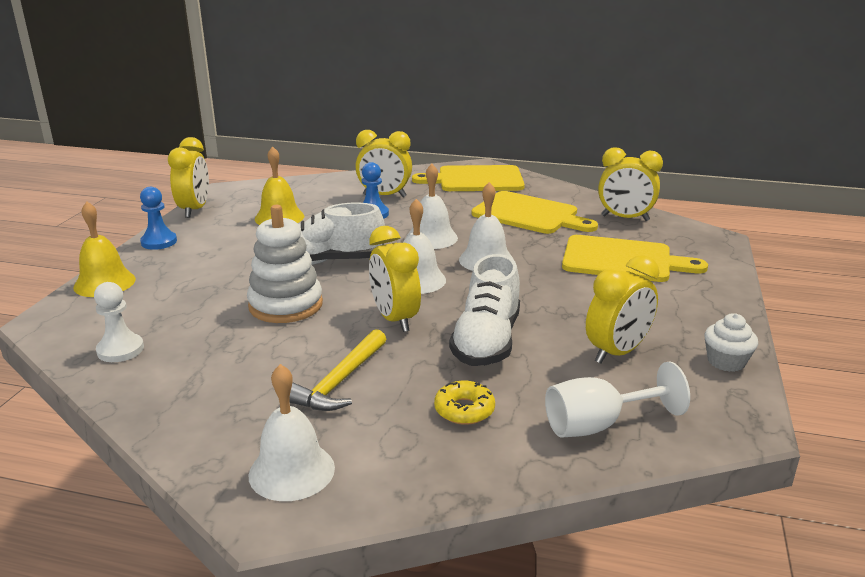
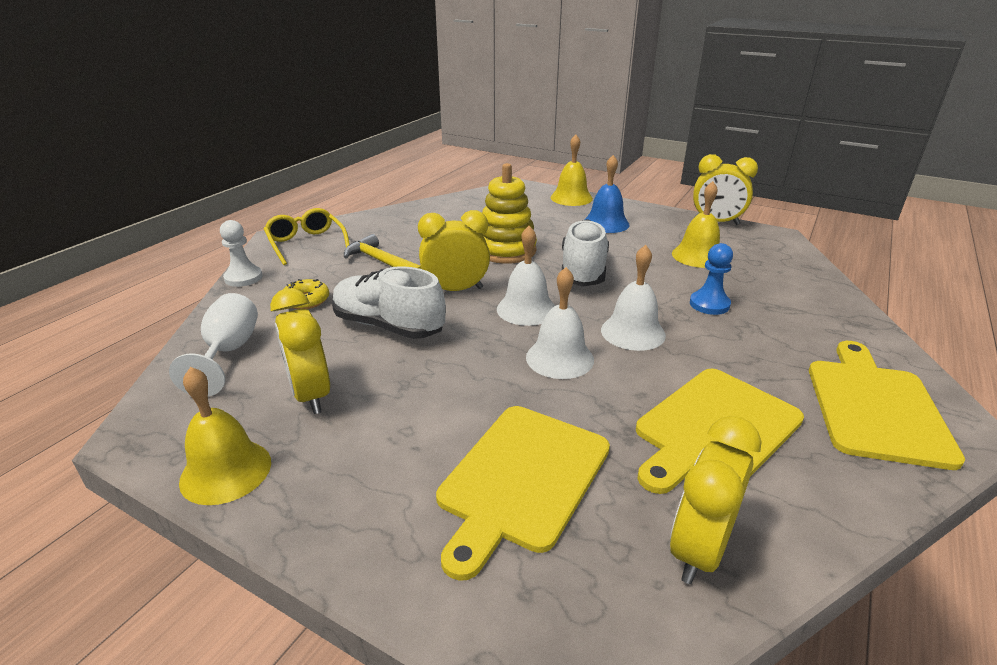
camera: 105 degrees right, 5 degrees up
white pawn [94,282,144,362] -> white pawn moved to [220,220,263,287]
blue pawn [140,187,177,250] -> none
white stacking toy [247,205,323,323] -> yellow stacking toy [482,163,537,264]
white bell [249,364,335,501] -> yellow glasses [264,208,350,265]
yellow clock [355,130,412,197] -> none
white cupcake [704,313,758,372] -> yellow bell [179,367,271,505]
none -> blue bell [584,155,630,233]

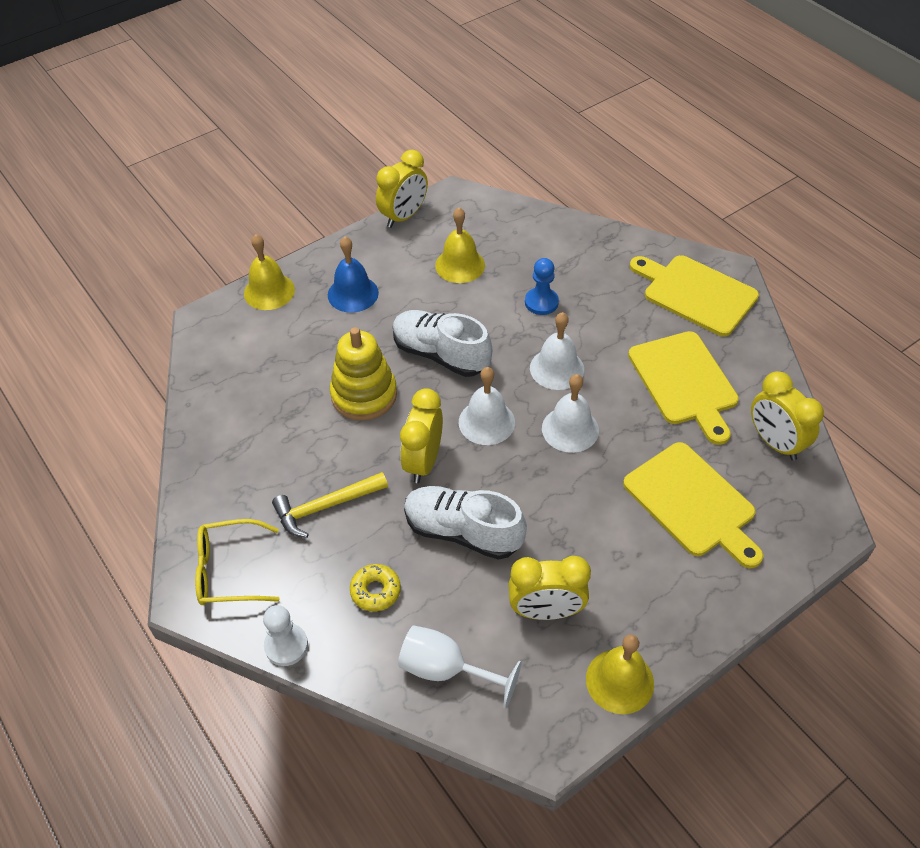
camera: 65 degrees left, 20 degrees up
white shoe [332,266,446,339] -> white shoe turned 60 degrees clockwise [404,486,527,560]

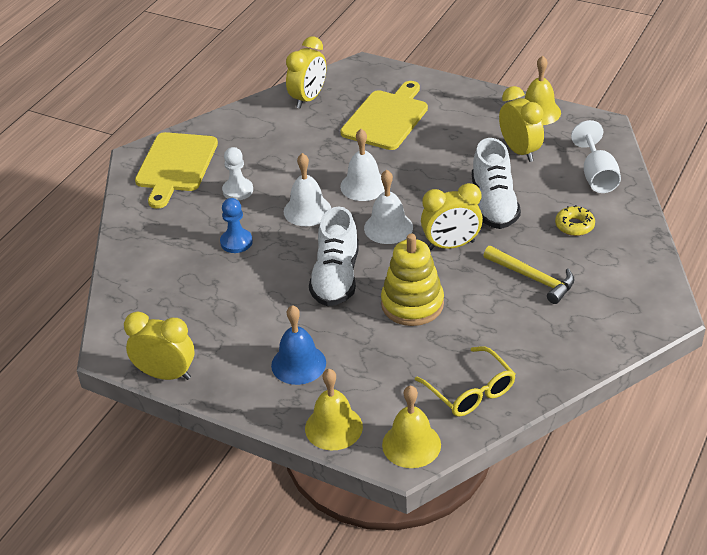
camera: 115 degrees left, 10 degrees down
yellow glasses [195,519,280,605] -> yellow glasses moved to [415,346,516,417]
white pawn [263,605,308,666] -> white pawn moved to [222,147,253,200]
yellow bell [435,207,485,283] -> yellow bell moved to [382,385,441,468]
yellow cutting board [628,331,739,445] -> none

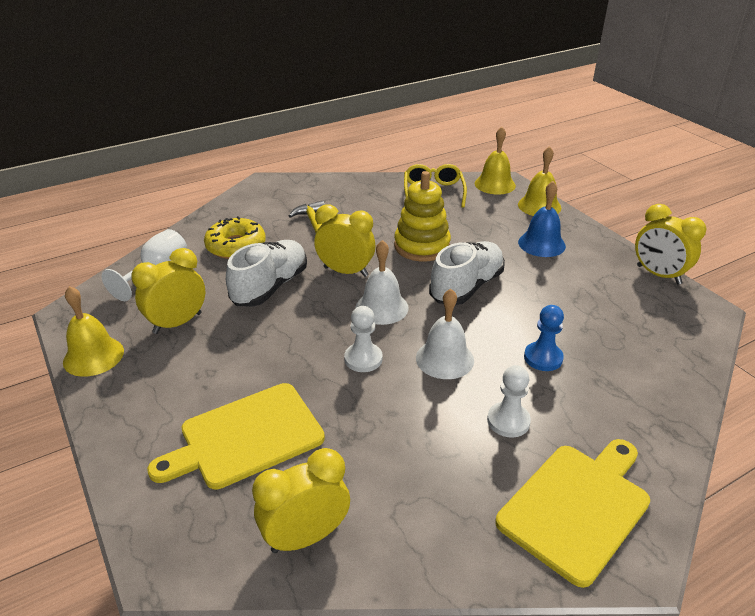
camera: 150 degrees left, 5 degrees down
white bell [340,129,385,201] -> white pawn [344,306,382,372]
yellow clock [499,86,544,162] -> yellow clock turned 45 degrees clockwise [131,248,205,334]
yellow donut [555,205,595,236] -> yellow donut [204,216,266,259], size x1.61

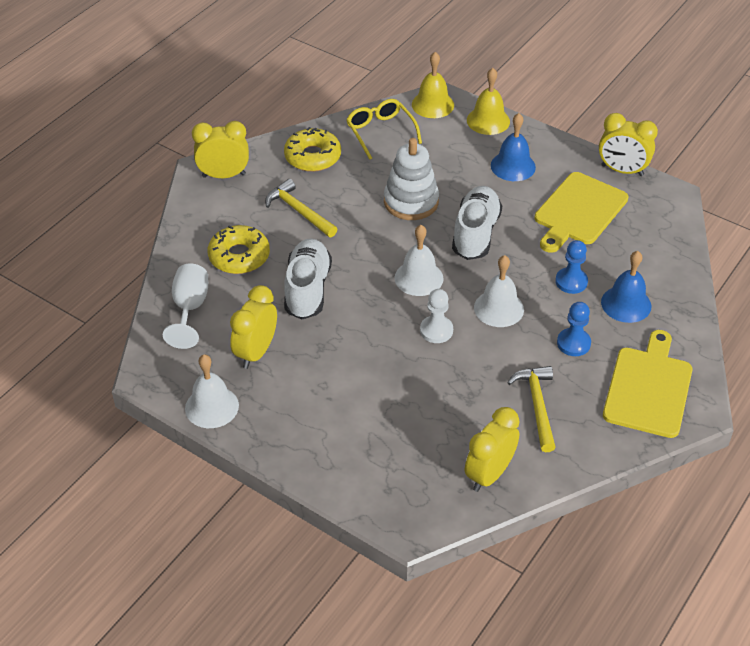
camera: 25 degrees left, 10 degrees up
yellow bell [63,286,124,377] -> white bell [185,354,239,428]
yellow cutting board [147,383,325,490] -> yellow cutting board moved to [534,172,628,253]
yellow clock [314,204,376,277] -> yellow clock moved to [192,121,249,178]
yellow stacking toy [394,171,451,262] -> white stacking toy [384,138,439,220]
white pawn [487,365,531,438] -> blue pawn [557,302,591,356]
none -> yellow donut [284,127,341,172]
none -> yellow hammer [507,366,556,452]
none -> blue bell [601,251,651,323]

